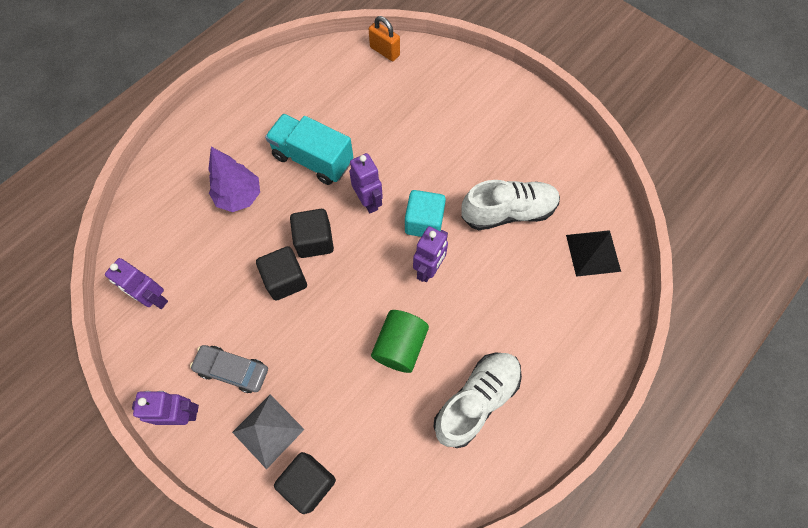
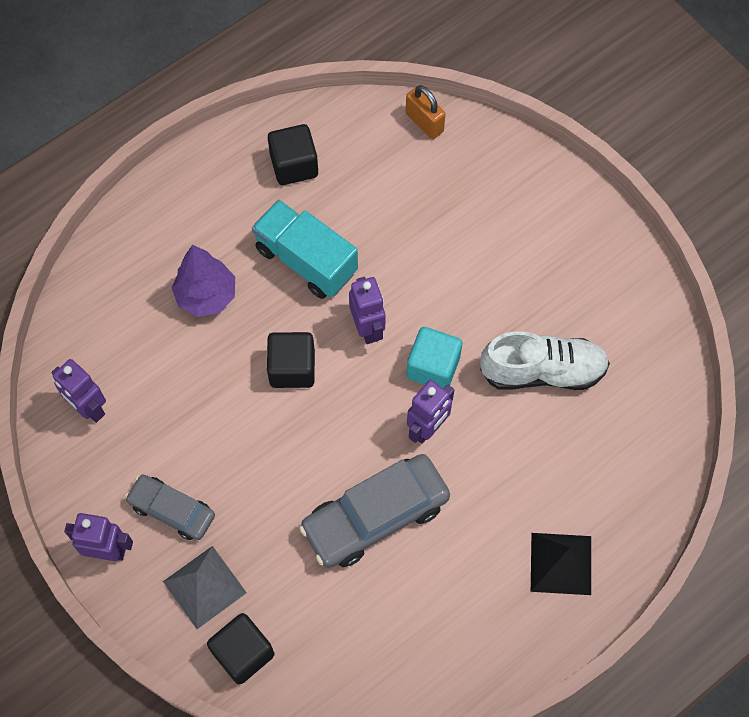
camera: 10 degrees right, 0 degrees up
black cube [256,246,307,300] -> black cube moved to [268,124,318,185]
green cylinder [371,310,429,373] -> grey car [299,454,450,568]
white shoe [433,353,522,448] -> none
black pyramid [566,230,621,277] -> black pyramid moved to [531,533,591,595]

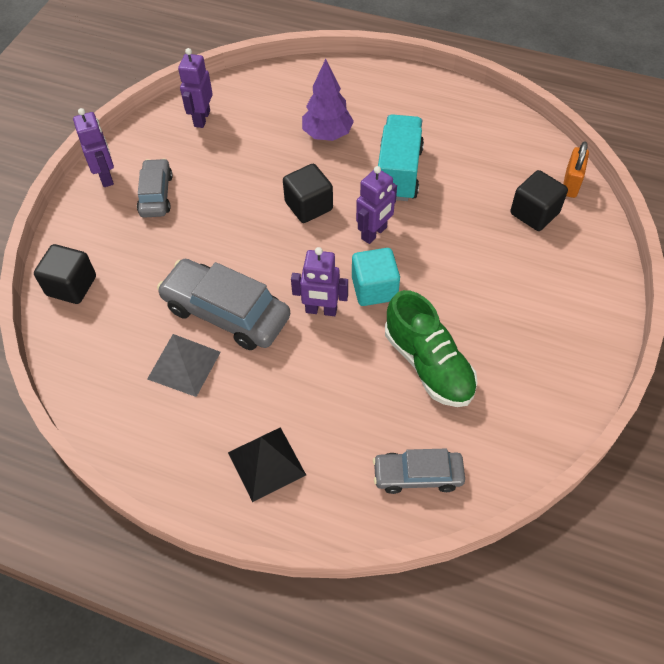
camera: 60 degrees right, 10 degrees down
grey pyramid [163,546,247,629] -> grey pyramid moved to [147,334,221,397]
black cube [268,124,318,185] -> black cube moved to [510,170,568,231]
white shoe [480,331,610,390] -> green shoe [385,290,478,407]
none -> grey car [373,449,465,494]

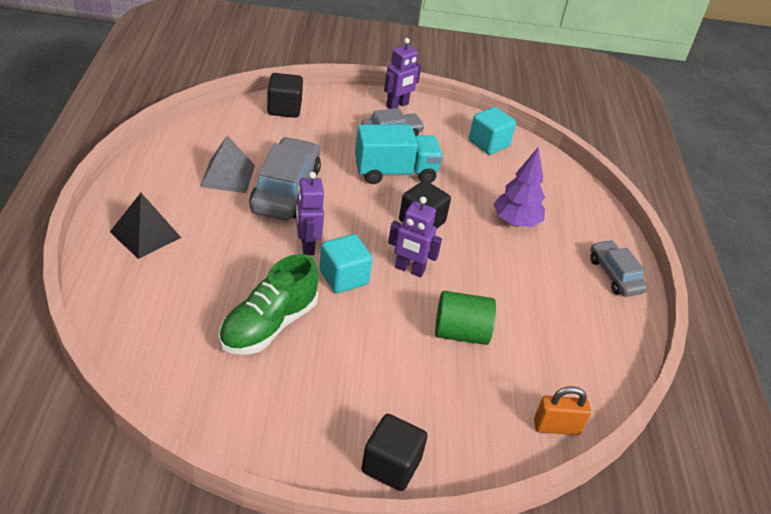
camera: 65 degrees right, 15 degrees down
purple robot [178,48,213,128] -> turquoise cube [469,107,516,155]
grey car [373,449,465,494] -> grey car moved to [590,240,647,297]
turquoise truck [378,114,424,201] -> turquoise truck moved to [355,125,443,184]
black cube [510,170,568,231] -> black cube moved to [361,414,428,491]
none -> green cylinder [435,291,496,345]

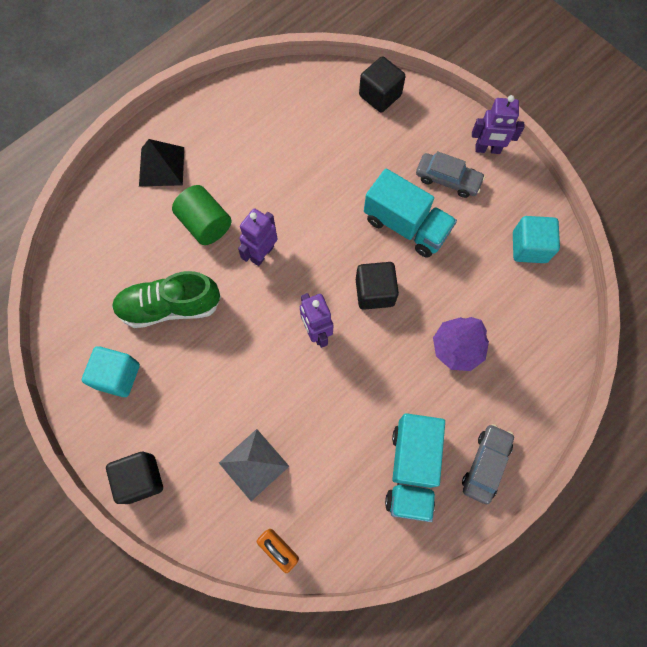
camera: 50 degrees right, 30 degrees up
grey pyramid [200,135,255,193] -> grey pyramid moved to [219,429,289,501]
grey car [249,137,321,220] -> none
turquoise cube [319,234,373,293] -> turquoise cube moved to [82,346,140,397]
green cylinder [435,291,496,345] -> green cylinder moved to [172,185,232,245]
none -> turquoise truck [385,413,445,522]

